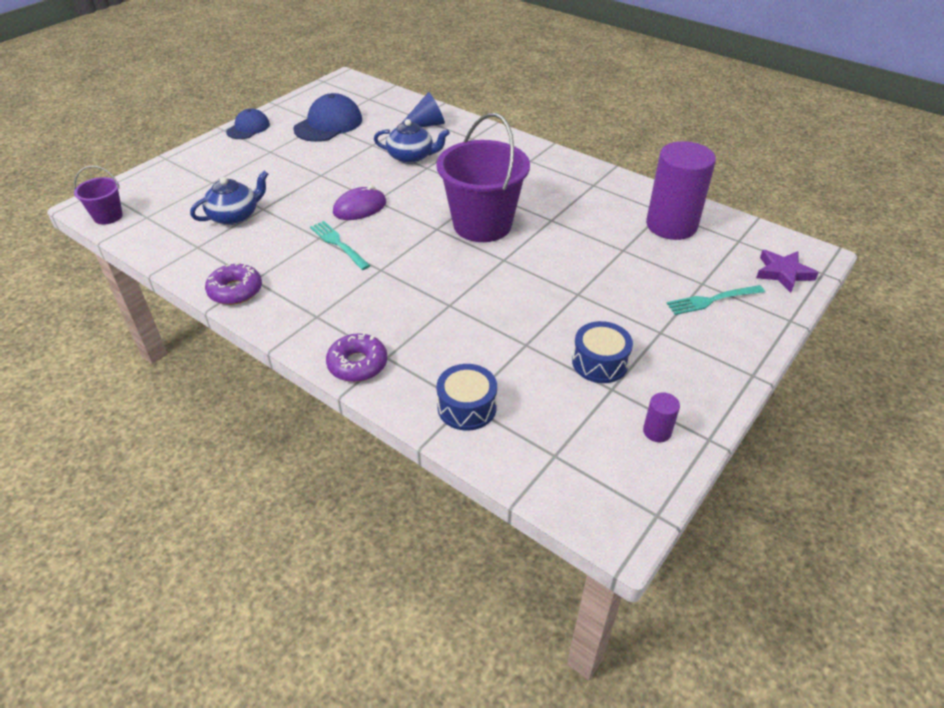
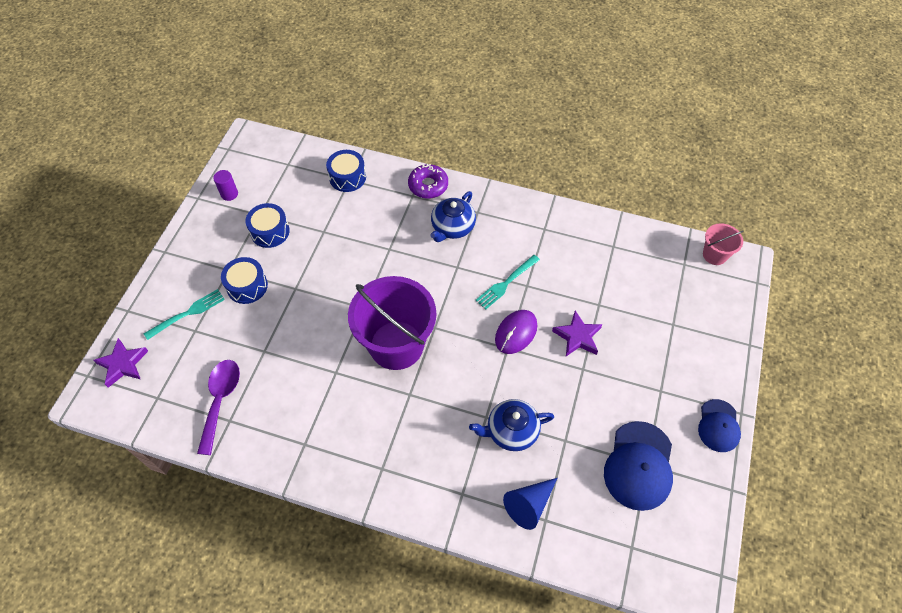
camera: 160 degrees right, 15 degrees up
purple bucket [74,166,123,225] -> pink bucket [703,223,744,265]
blue teapot [190,171,268,225] -> blue teapot moved to [430,191,476,242]
purple donut [205,263,262,305] -> none
turquoise fork [310,221,370,270] -> turquoise fork turned 105 degrees clockwise [476,255,540,309]
purple cylinder [646,141,716,240] -> purple spoon [197,360,240,455]
none -> blue drum [221,257,268,304]
none -> purple star [552,311,603,356]

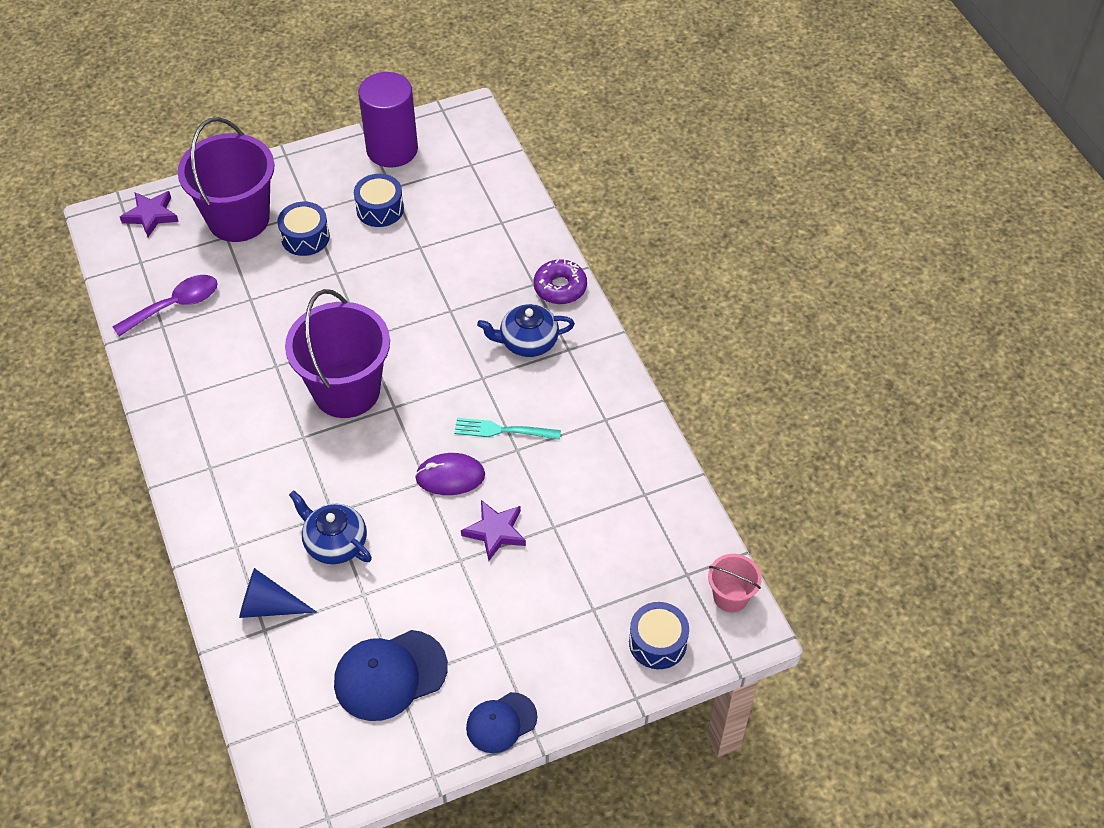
camera: 50 degrees right, 5 degrees down
turquoise fork [144,289,225,340] -> purple bucket [178,117,274,242]
purple cylinder [213,170,238,201] -> purple cylinder [358,72,418,168], size x2.42
blue drum [326,150,366,192] -> blue drum moved to [629,602,689,669]

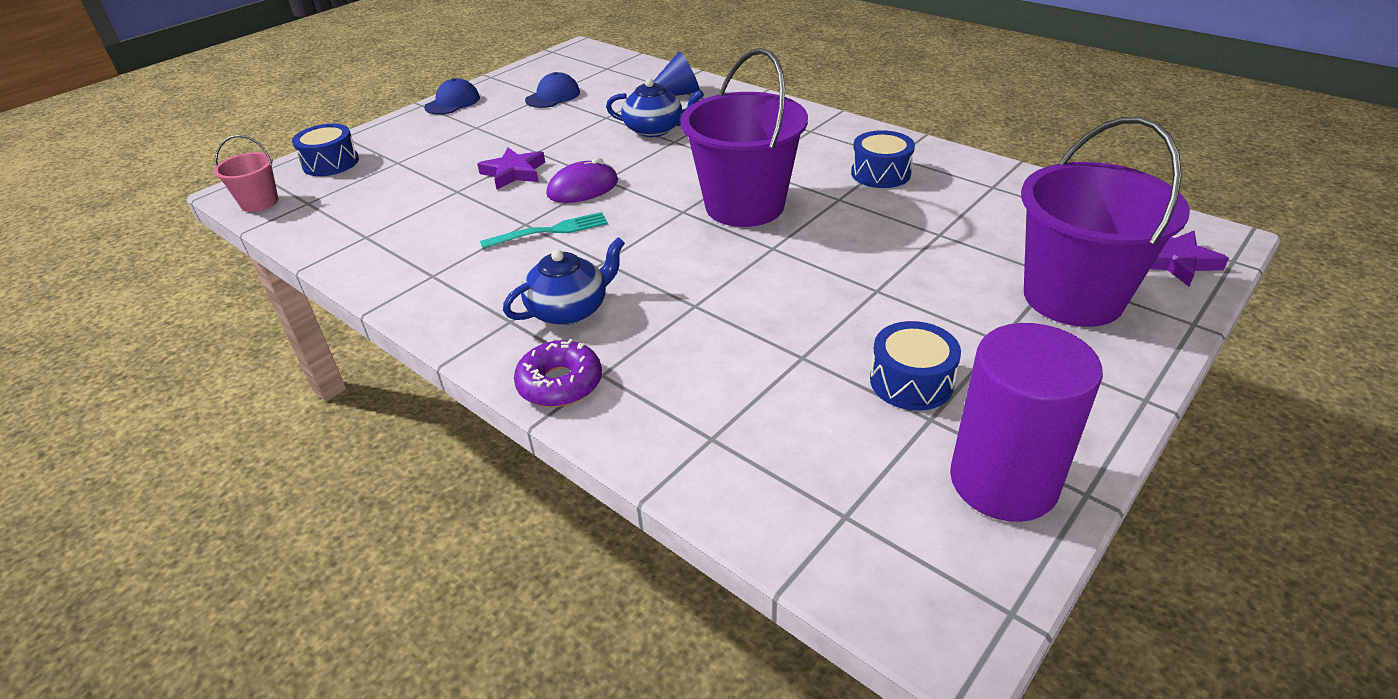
camera: 155 degrees right, 15 degrees down
purple spoon [112,275,218,336] -> none
blue drum [277,202,330,256] -> blue drum moved to [851,130,915,188]
blue cap [334,630,448,721] -> blue cap [525,72,580,108], size x0.63

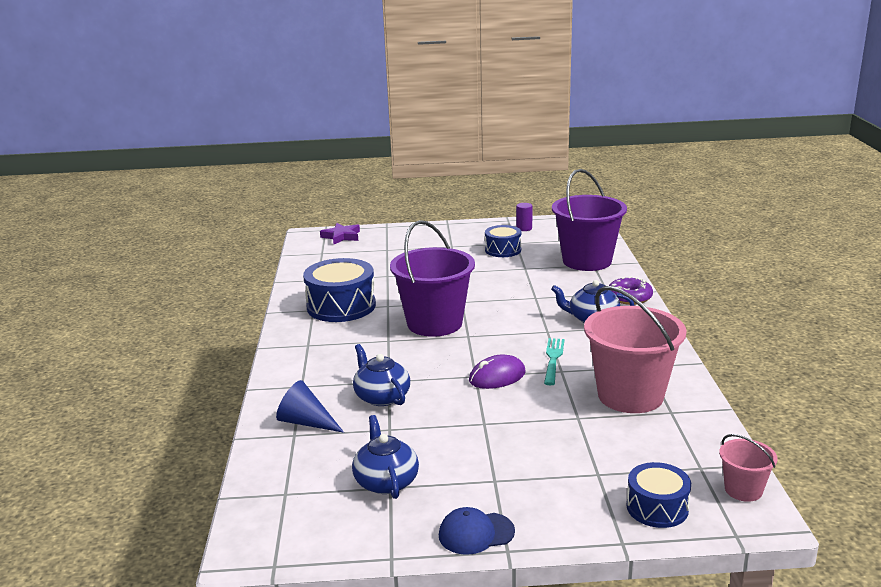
camera: 135 degrees left, 15 degrees down
purple star [477,147,545,189] -> none
turquoise fork [480,212,608,249] -> turquoise fork turned 75 degrees clockwise [544,338,564,385]
blue cap [525,72,580,108] -> blue teapot [352,415,419,499]
purple mouse [547,158,618,203] -> purple mouse turned 45 degrees counterclockwise [469,354,525,389]
blue drum [851,130,915,188] -> blue drum [303,258,376,322], size x1.68
purple cylinder [950,323,1103,522] -> purple cylinder [516,203,532,231], size x0.41
purple bucket [1021,117,1190,327] -> purple bucket moved to [552,169,627,271]
none -> pink bucket [584,286,687,413]

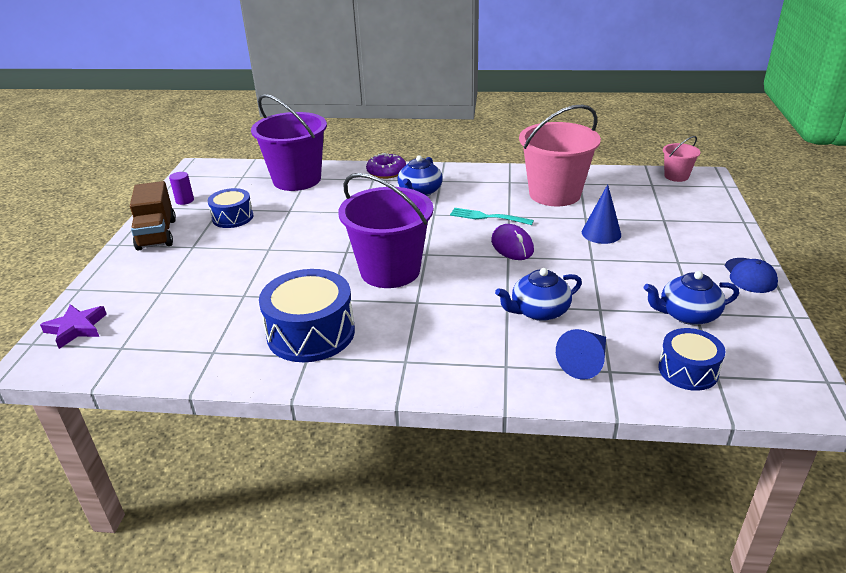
camera: 80 degrees left, 10 degrees up
blue drum [626,462,691,528] -> blue drum moved to [658,328,725,391]
none -> brown truck [130,181,176,251]
none -> blue cone [582,184,621,244]

